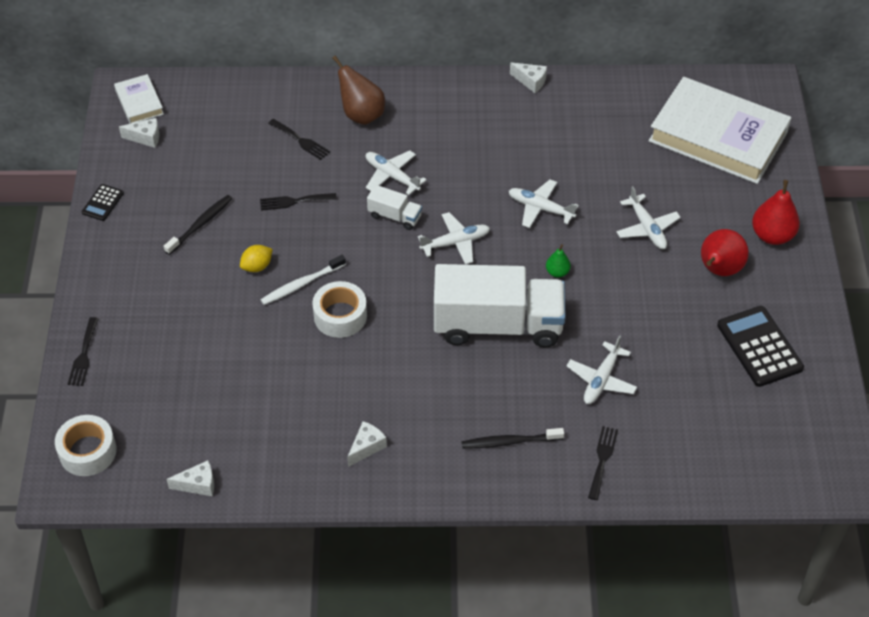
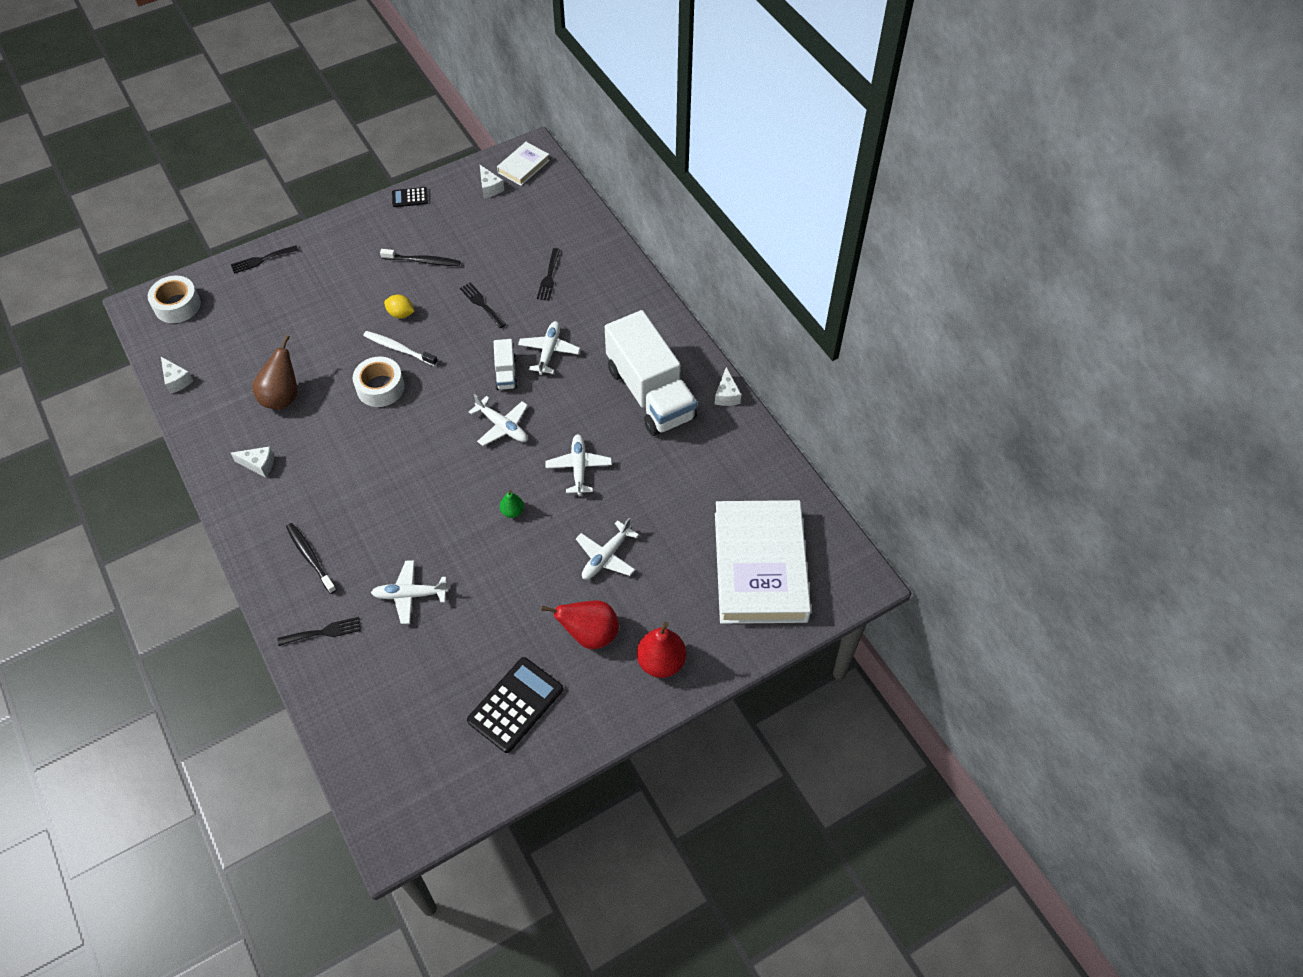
camera: 60 degrees right, 5 degrees up
brown pear [332,56,385,125] -> brown pear moved to [252,335,298,410]
white truck [434,264,566,348] -> white truck moved to [605,310,697,436]

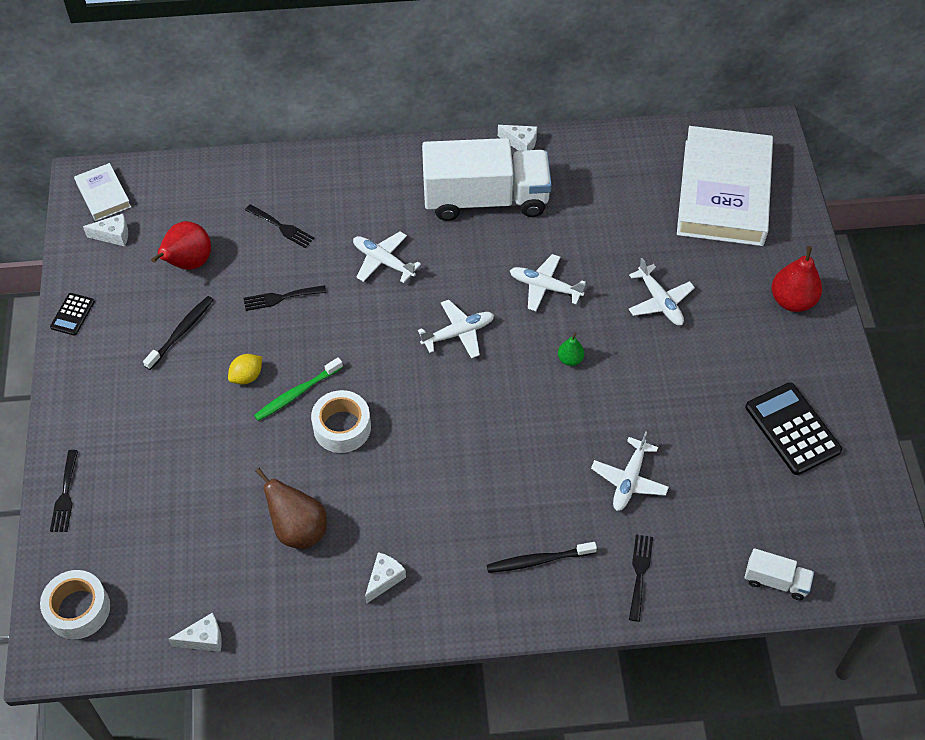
camera: 65 degrees left, 0 degrees up
white toothbrush [364,331,438,366] -> green toothbrush [254,357,343,421]
white truck [494,339,518,390] -> white truck moved to [744,548,814,600]
red pear [541,600,619,649] -> red pear moved to [151,221,211,270]
white book [715,500,811,624] -> white book turned 75 degrees clockwise [677,126,773,246]

